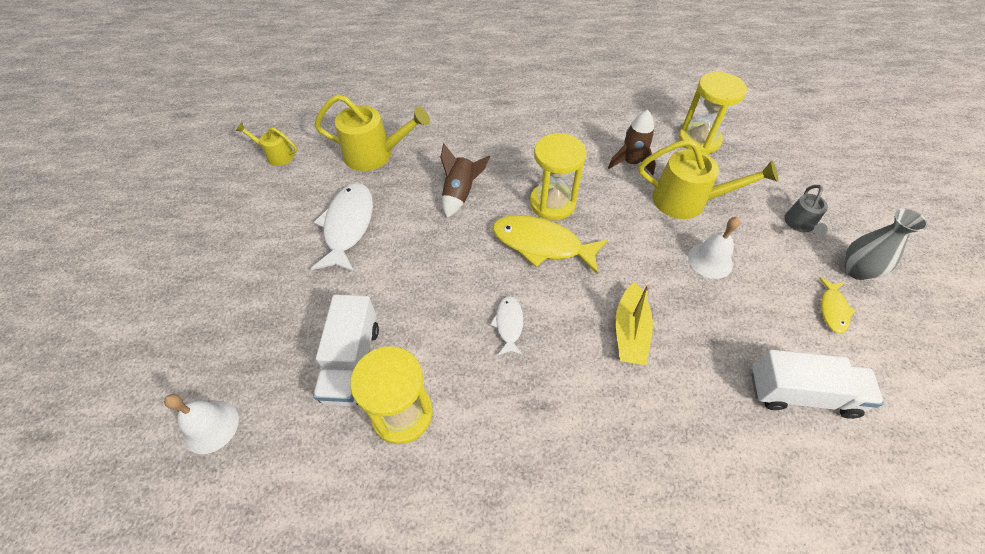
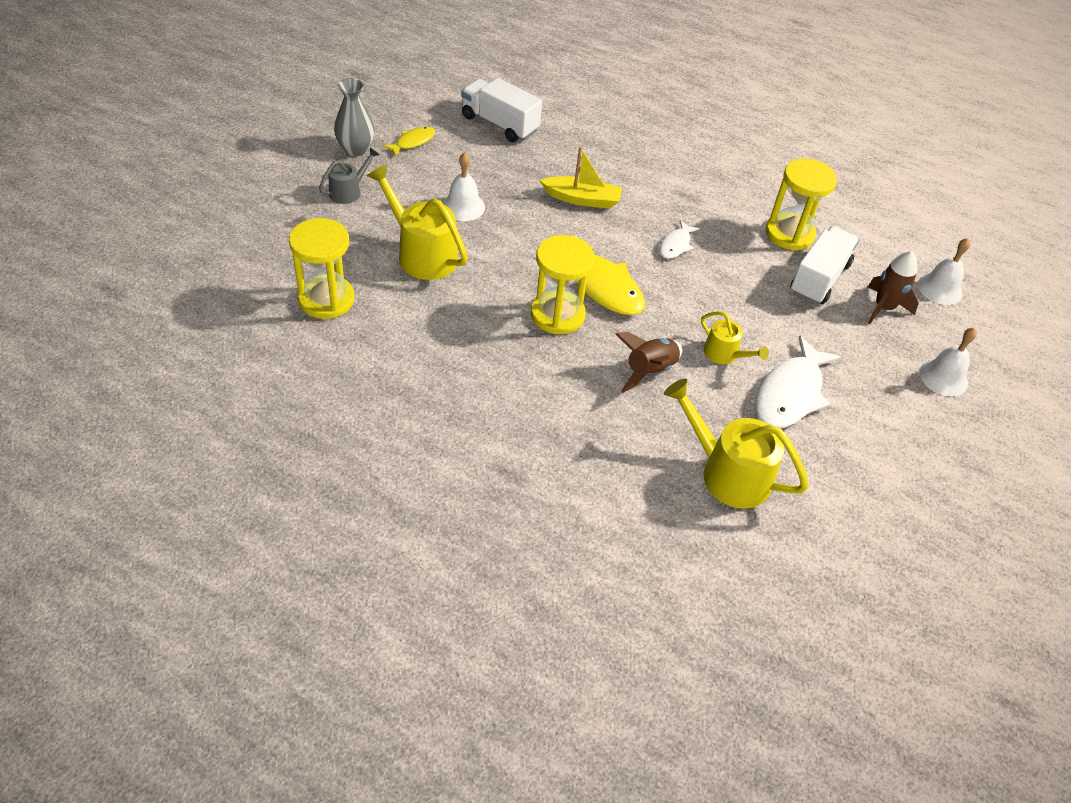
camera: 155 degrees left, 5 degrees down
yellow watering can [236,123,297,166] -> yellow watering can moved to [701,311,769,364]
brown rocket [608,110,656,175] -> brown rocket moved to [868,251,919,324]
yellow boat [616,282,653,365] -> yellow boat turned 60 degrees clockwise [540,146,622,209]
none -> white bell [920,328,977,397]

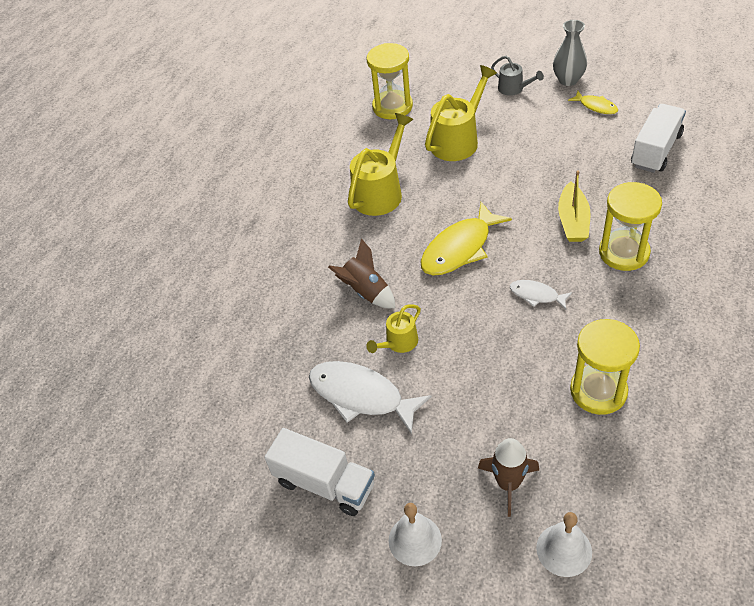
camera: 95 degrees right, 0 degrees up
white bell [443,153,485,221] -> none
yellow hourglass [531,235,595,334] -> yellow hourglass moved to [599,182,662,271]
yellow watering can [664,379,809,509] -> yellow watering can moved to [348,113,413,216]
white truck [790,226,859,304] -> white truck moved to [264,428,375,516]

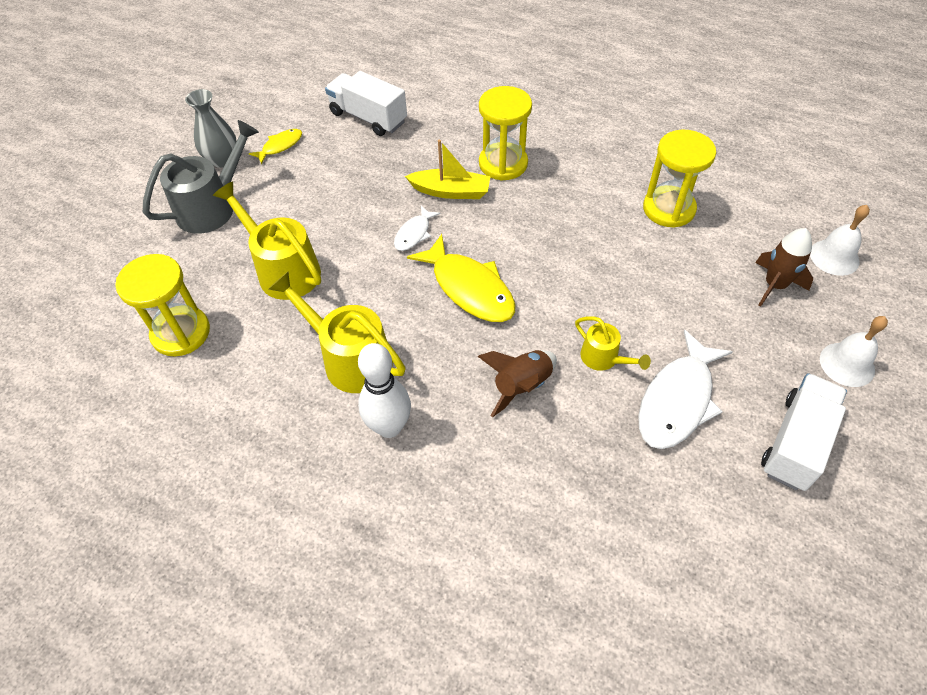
camera: 90 degrees left, 5 degrees up
grey watering can [491,56,544,96] -> grey watering can [143,120,259,234], size x1.82
white fish [510,280,572,309] -> white fish moved to [394,206,441,251]
none -> white bowling pin [358,343,411,438]

